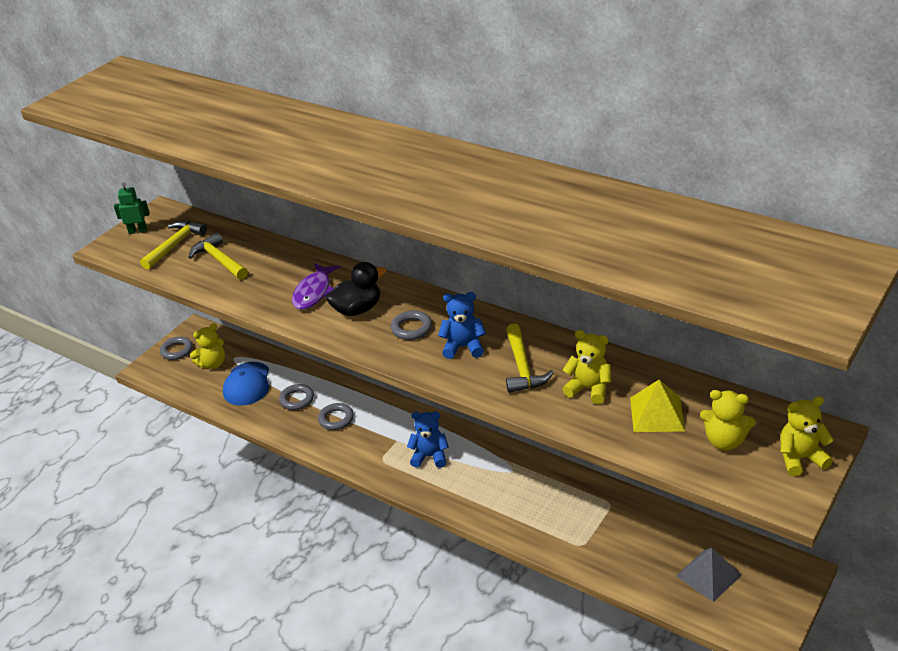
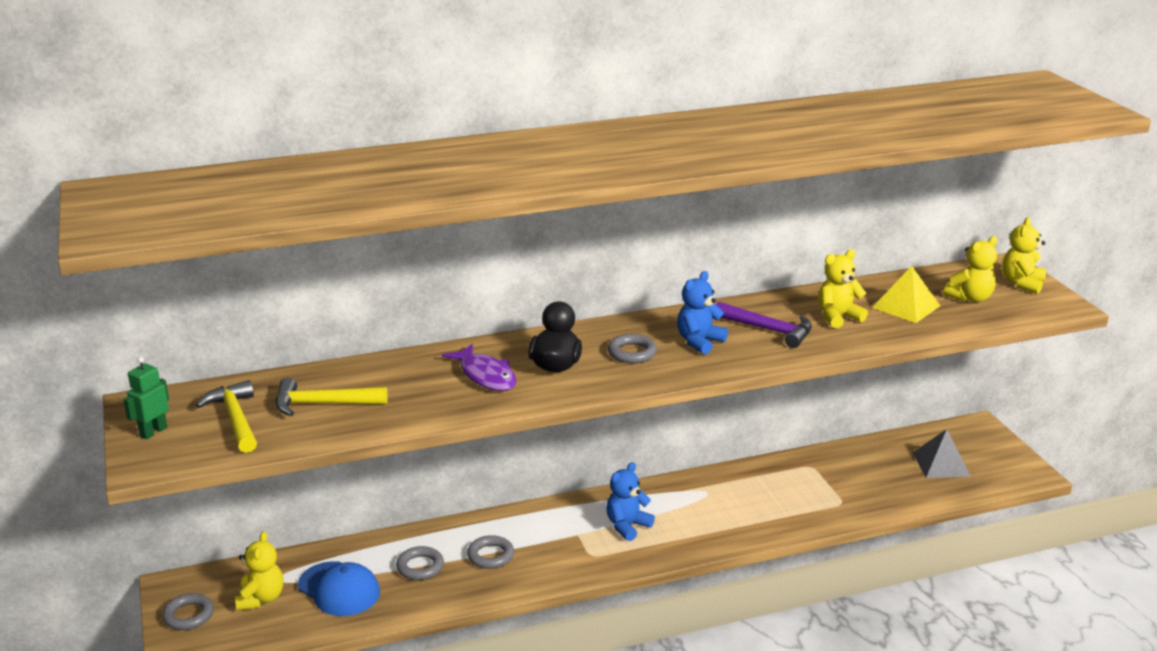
camera: 55 degrees left, 10 degrees down
yellow hammer [506,324,554,393] -> purple hammer [716,302,812,348]

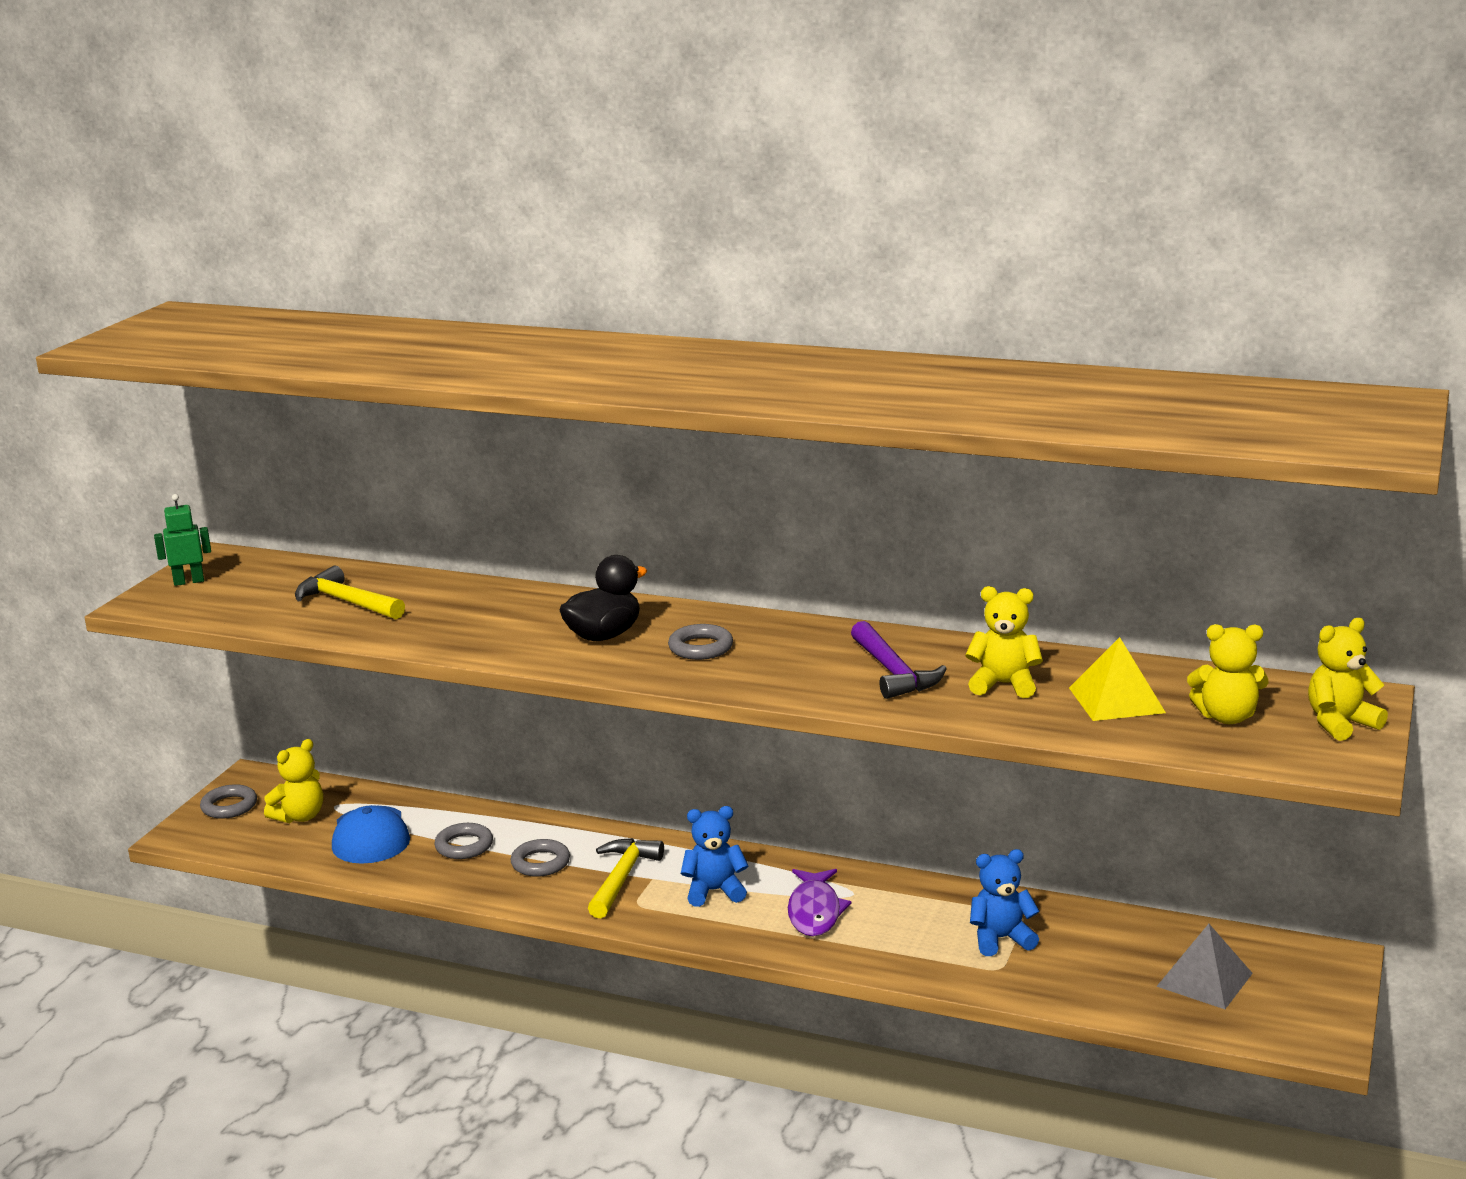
camera: 40 degrees right, 5 degrees down
yellow hammer [196,380,257,453] -> yellow hammer moved to [588,838,664,918]
purple fish [442,344,517,391] -> purple fish moved to [788,869,852,936]
blue teddy bear [677,271,728,354] -> blue teddy bear moved to [970,849,1040,956]

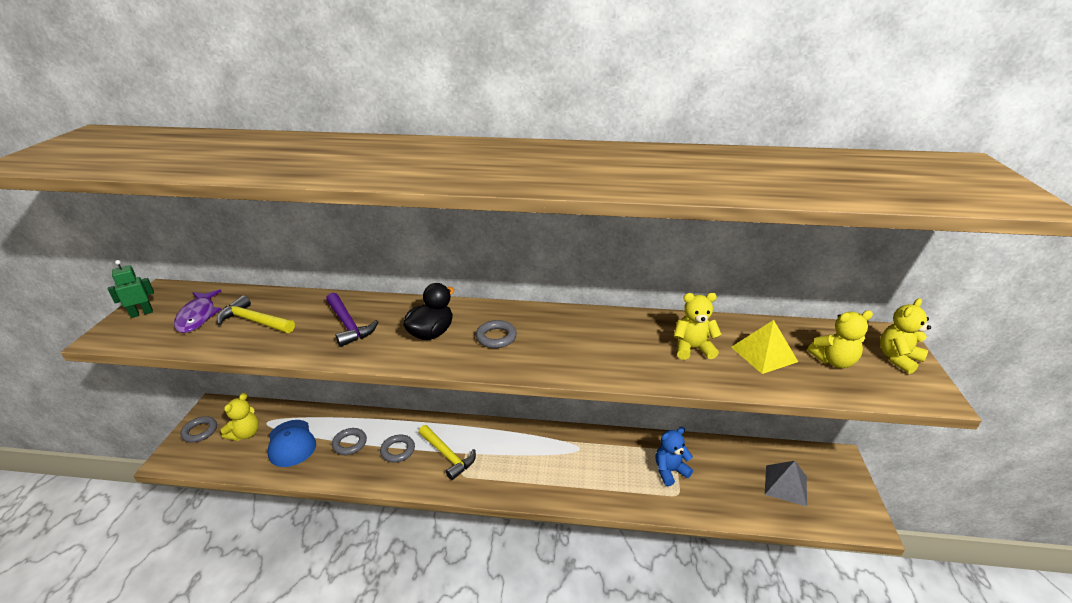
camera: 15 degrees left, 10 degrees up
yellow hammer [588,838,664,918] -> yellow hammer turned 135 degrees clockwise [418,425,476,480]
blue teddy bear [681,806,748,907] -> none
purple fish [788,869,852,936] -> purple fish moved to [174,289,221,333]
purple hammer [851,621,947,699] -> purple hammer moved to [326,293,379,347]

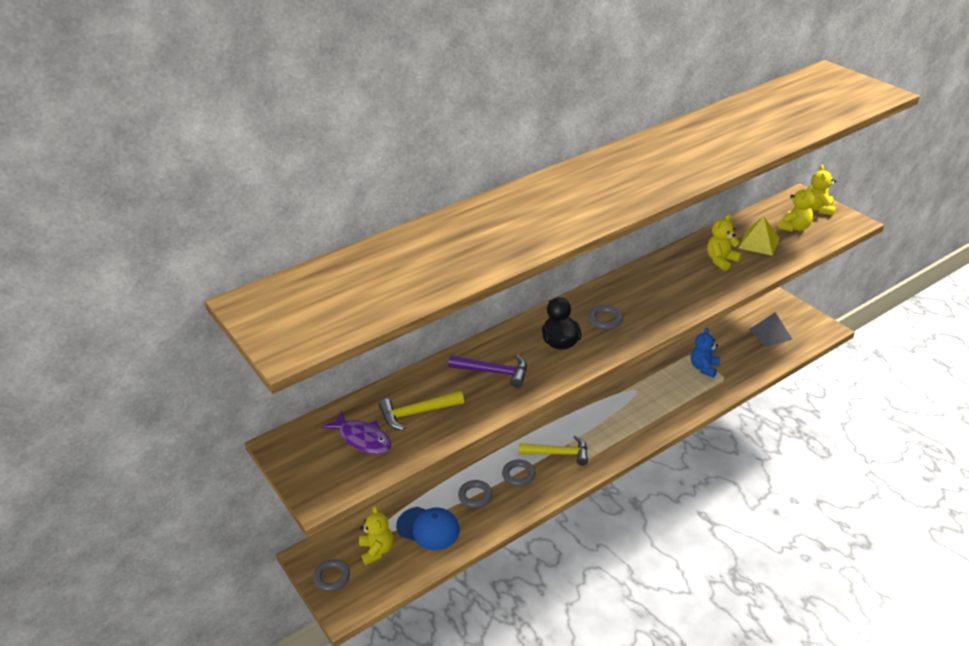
camera: 40 degrees left, 5 degrees up
green robot [108,260,154,318] -> none

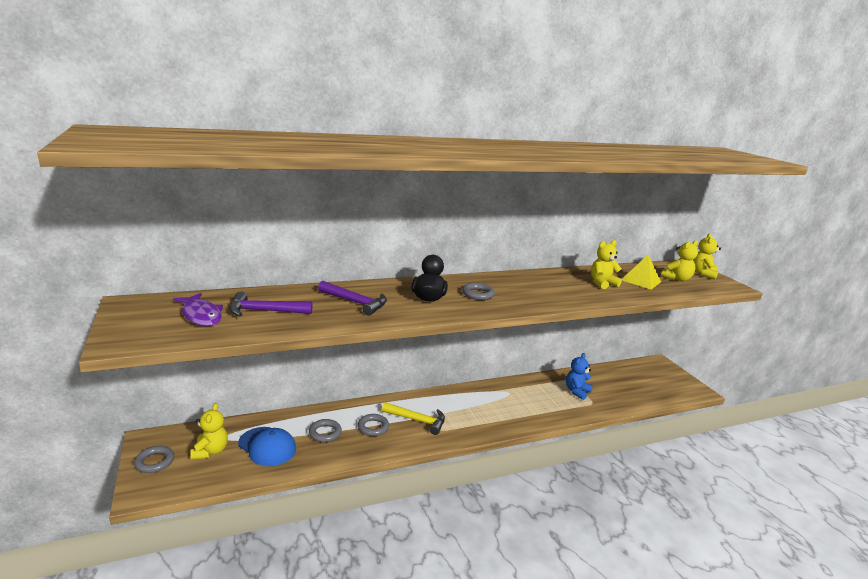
camera: 10 degrees right, 15 degrees down
yellow hammer [379,391,464,431] -> purple hammer [230,292,313,316]
grey pyramid [749,312,793,347] -> none

